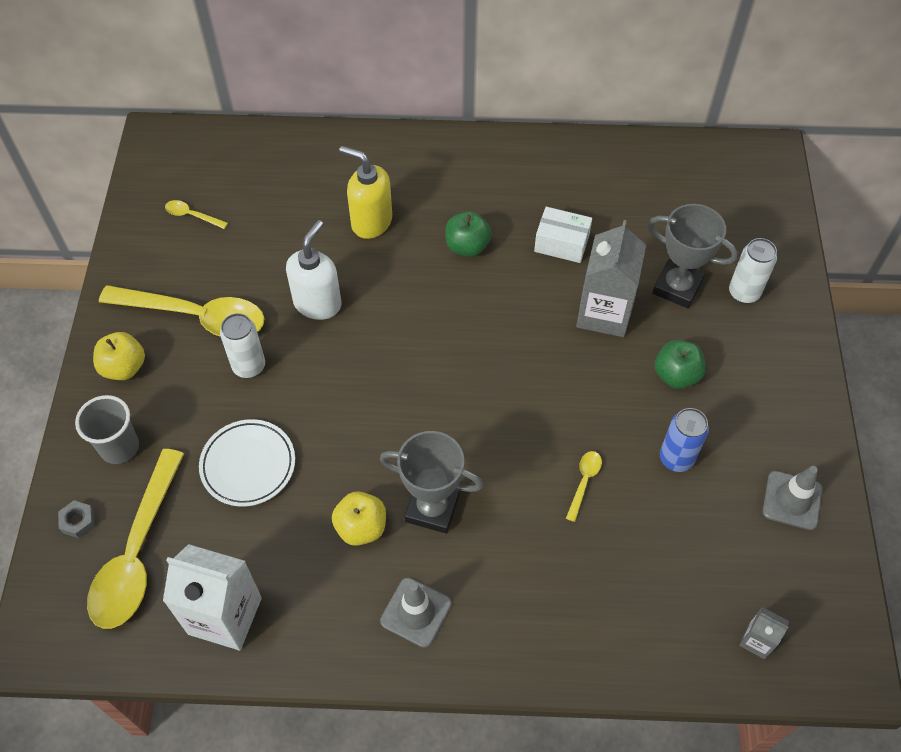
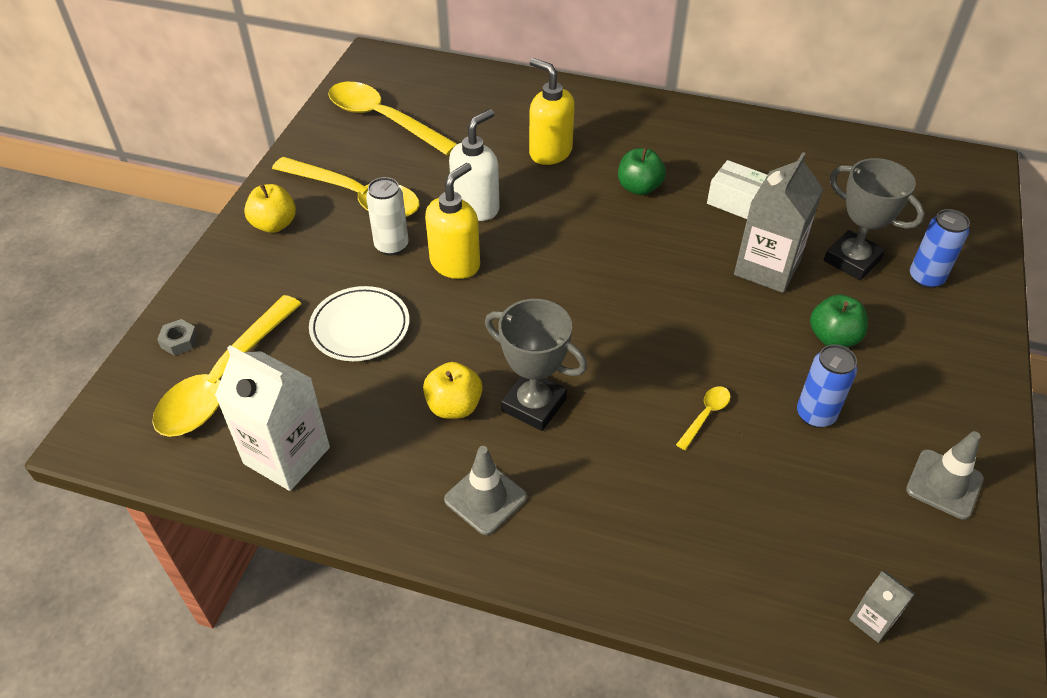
camera: 15 degrees right, 10 degrees down
grey cup [75,395,139,464] -> none
yellow spoon [165,200,228,229] -> yellow spoon [328,82,457,155], size x2.41
white can [729,238,777,304] -> blue can [910,209,970,289]
none -> yellow soap dispenser [425,163,480,279]

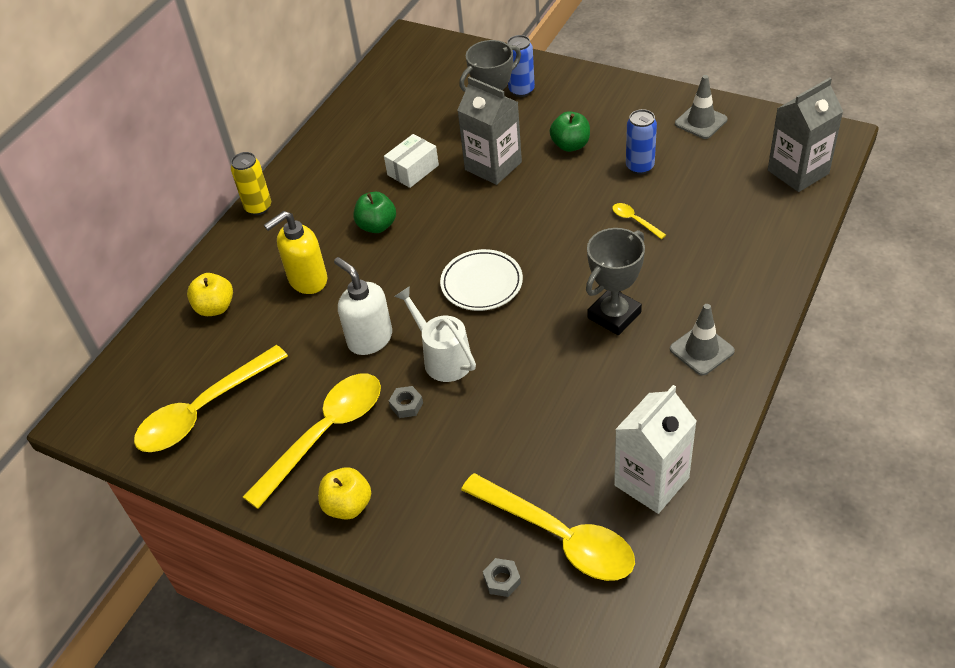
camera: 75 degrees left, 0 degrees up
white plate [309,286,409,361] -> white plate moved to [440,249,523,311]
white can [366,177,409,256] -> grey nut [389,386,423,418]
yellow apple [423,362,483,419] -> yellow apple moved to [187,273,233,316]
yellow soap dispenser [425,163,480,279] -> white watering can [394,286,476,382]
grey carton [850,571,915,643] -> grey carton [768,78,844,192], size x2.09
none -> yellow can [231,152,271,215]

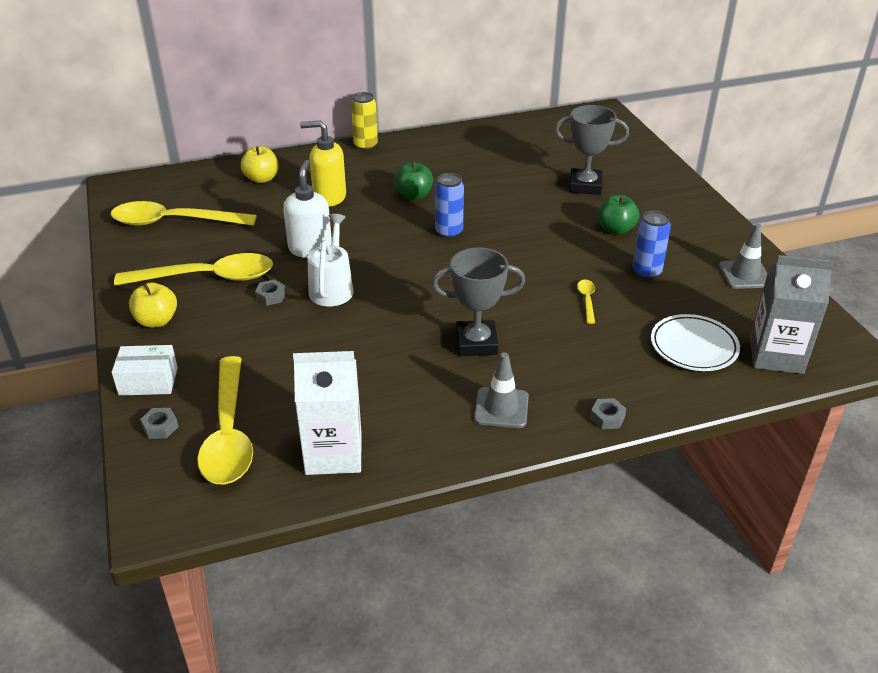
camera: 40 degrees right, 10 degrees down
white box [384,134,439,188] -> white box moved to [112,345,178,396]
white plate [440,249,523,311] -> white plate moved to [651,314,740,371]
grey carton [457,77,522,185] -> none
blue can [507,35,535,97] -> blue can moved to [435,173,464,239]
none -> grey nut [590,398,626,429]

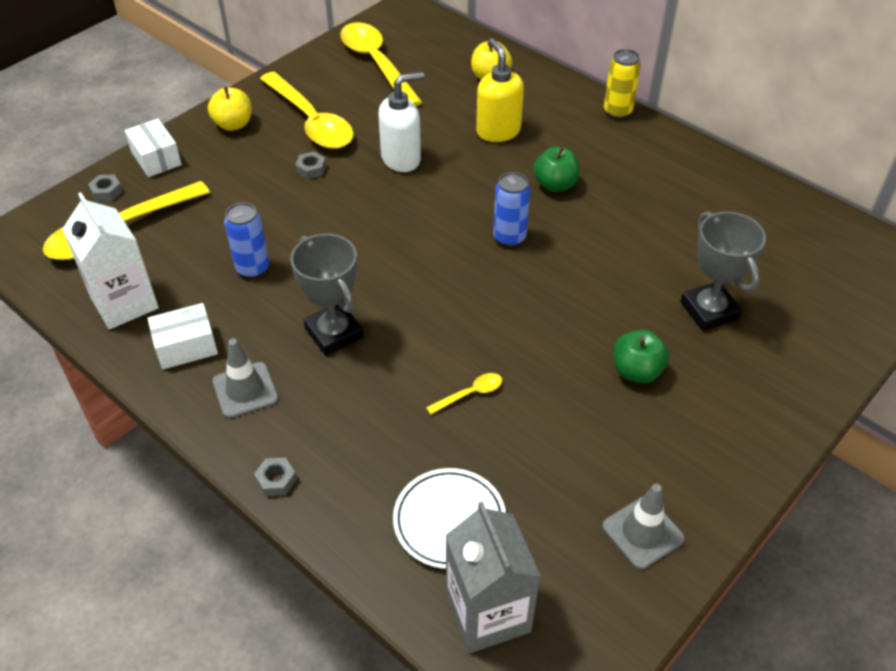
camera: 60 degrees right, 10 degrees up
white watering can [307,214,353,306] -> none
blue can [633,210,671,279] -> blue can moved to [224,202,269,278]
none -> white box [147,303,218,369]

